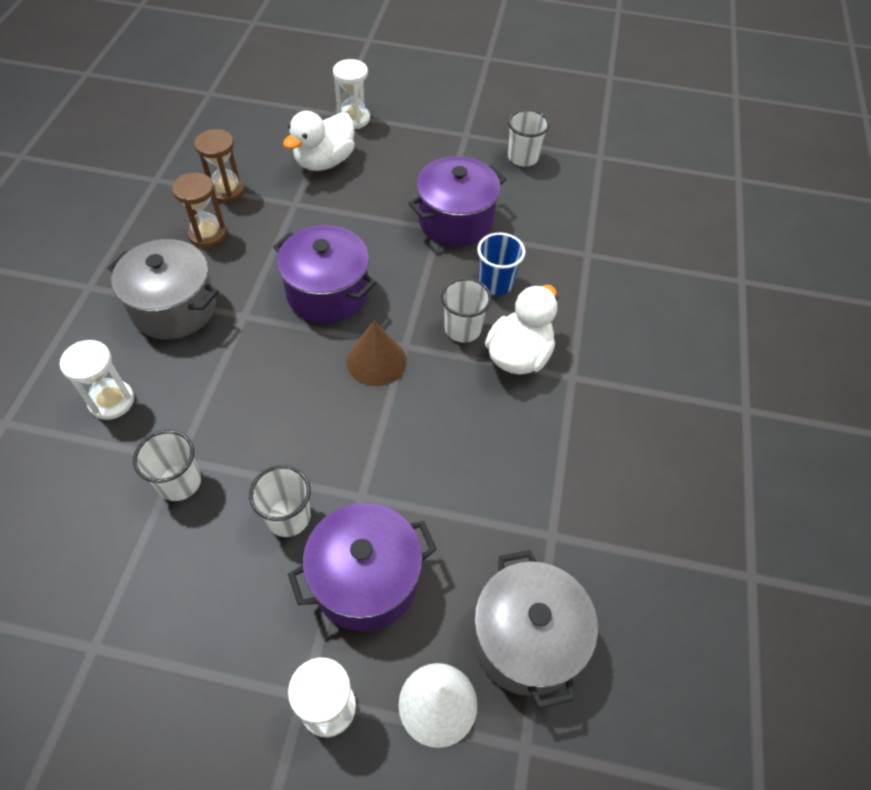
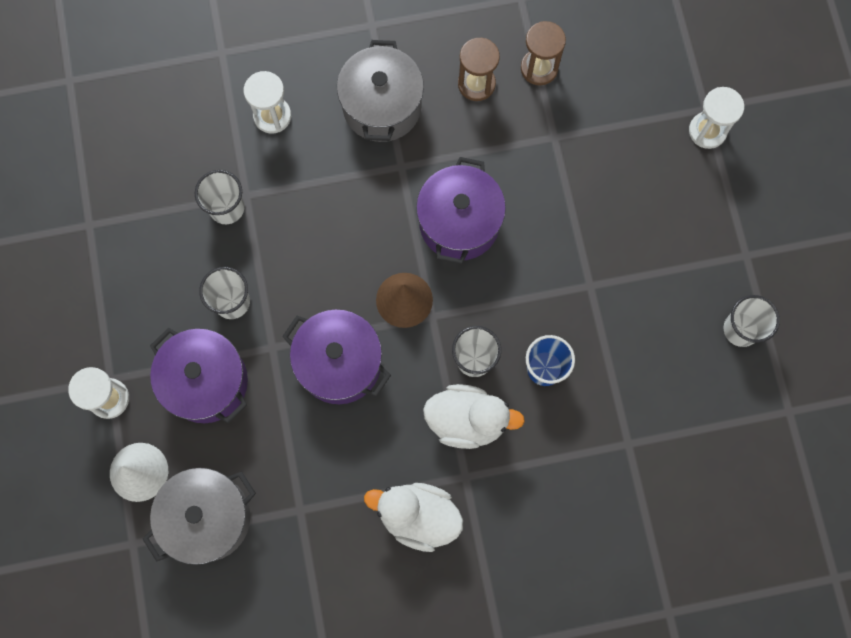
camera: 70 degrees right, 20 degrees up
white duck [283,111,355,171] -> white duck moved to [364,483,463,552]
purple pot [408,156,506,246] -> purple pot moved to [282,310,391,404]

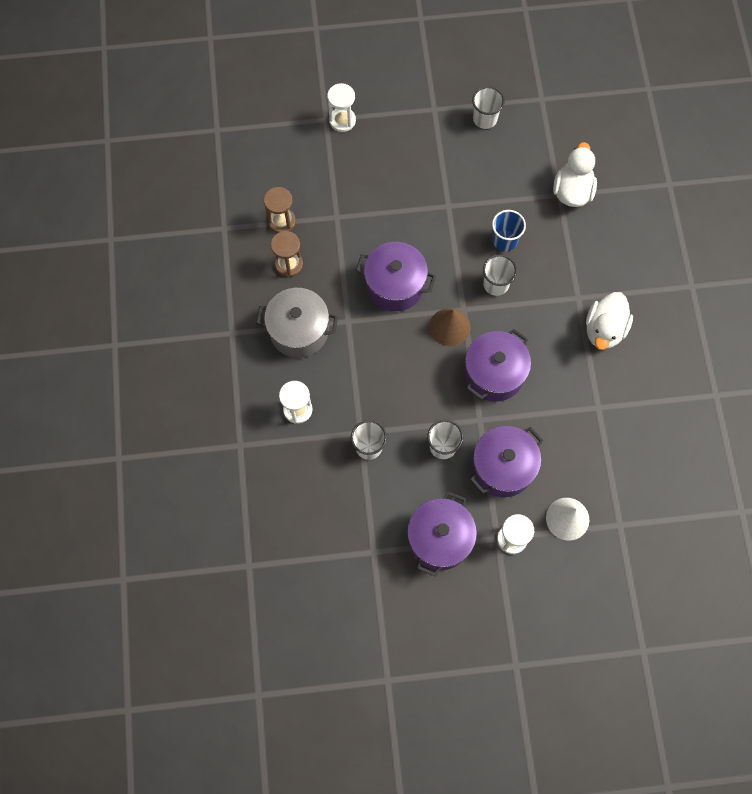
camera: 85 degrees left, 5 degrees down
grey pot [143,468,256,565] -> none
white duck [423,384,525,449] -> white duck moved to [553,142,597,207]
none -> purple pot [407,491,477,577]

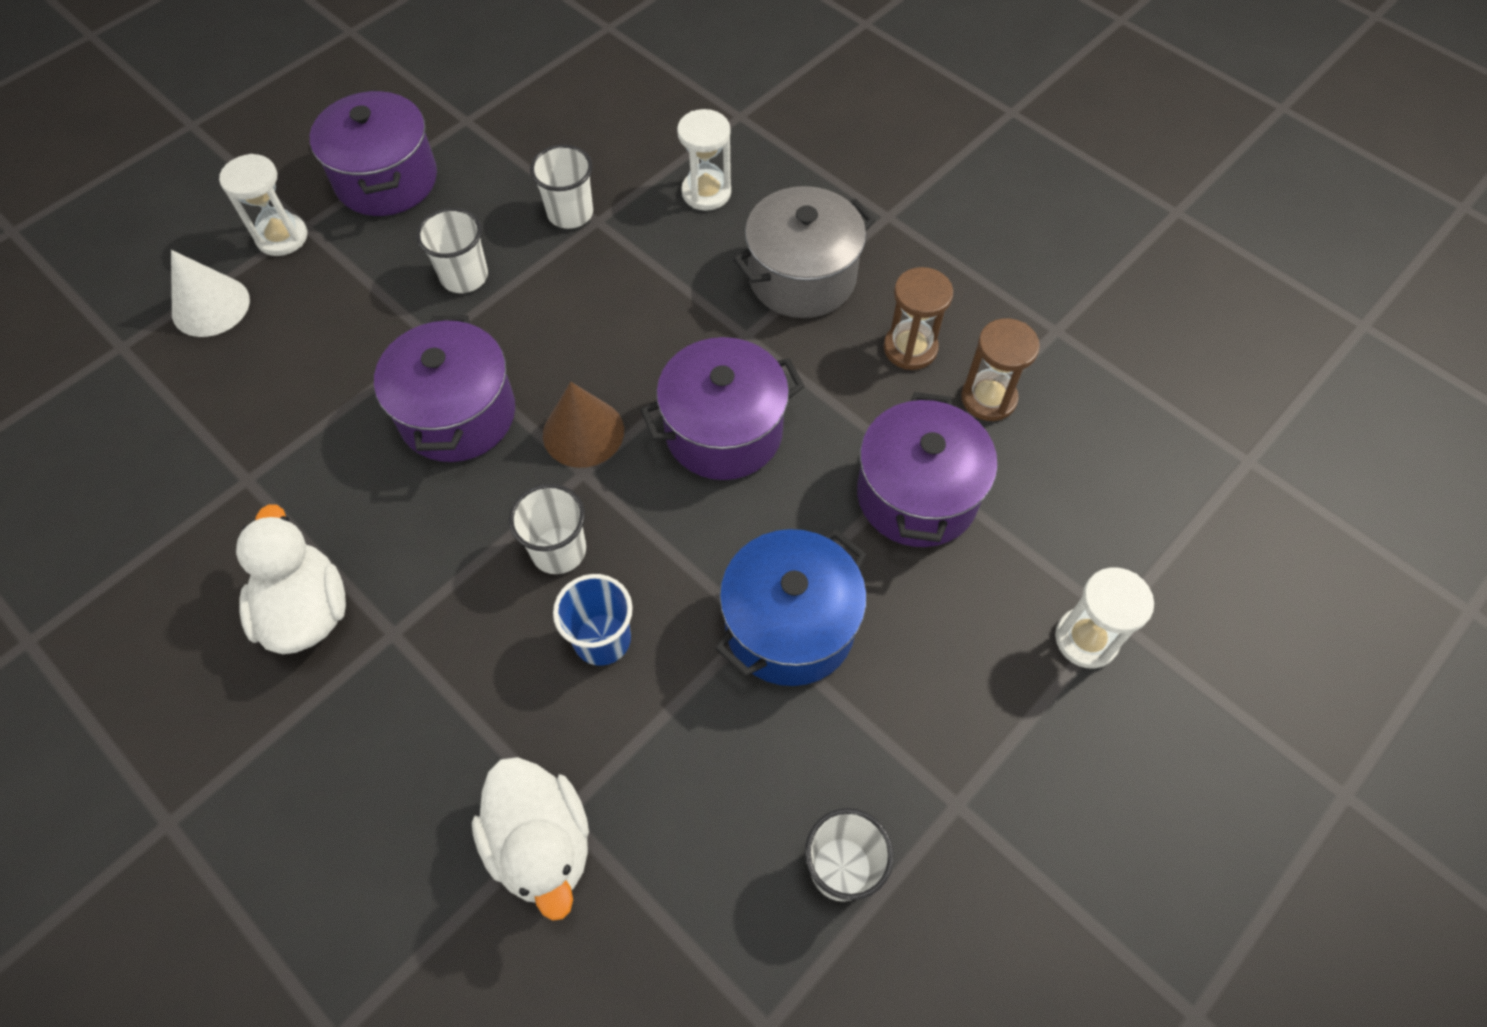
camera: 140 degrees right, 10 degrees down
purple pot [470,426,543,497] -> purple pot moved to [857,392,998,547]
none -> blue pot [715,529,867,686]

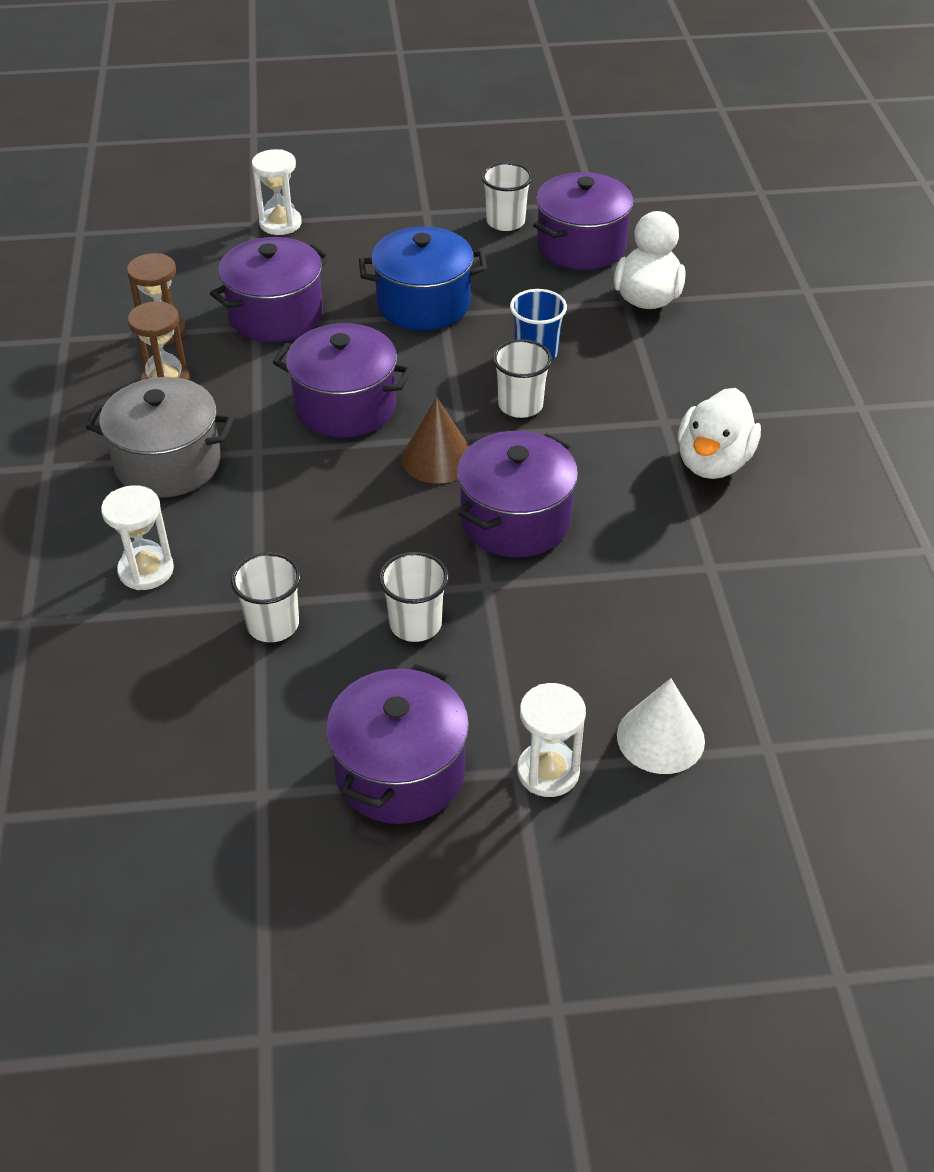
camera: 140 degrees left, 15 degrees down
none -> purple pot [533,172,634,270]

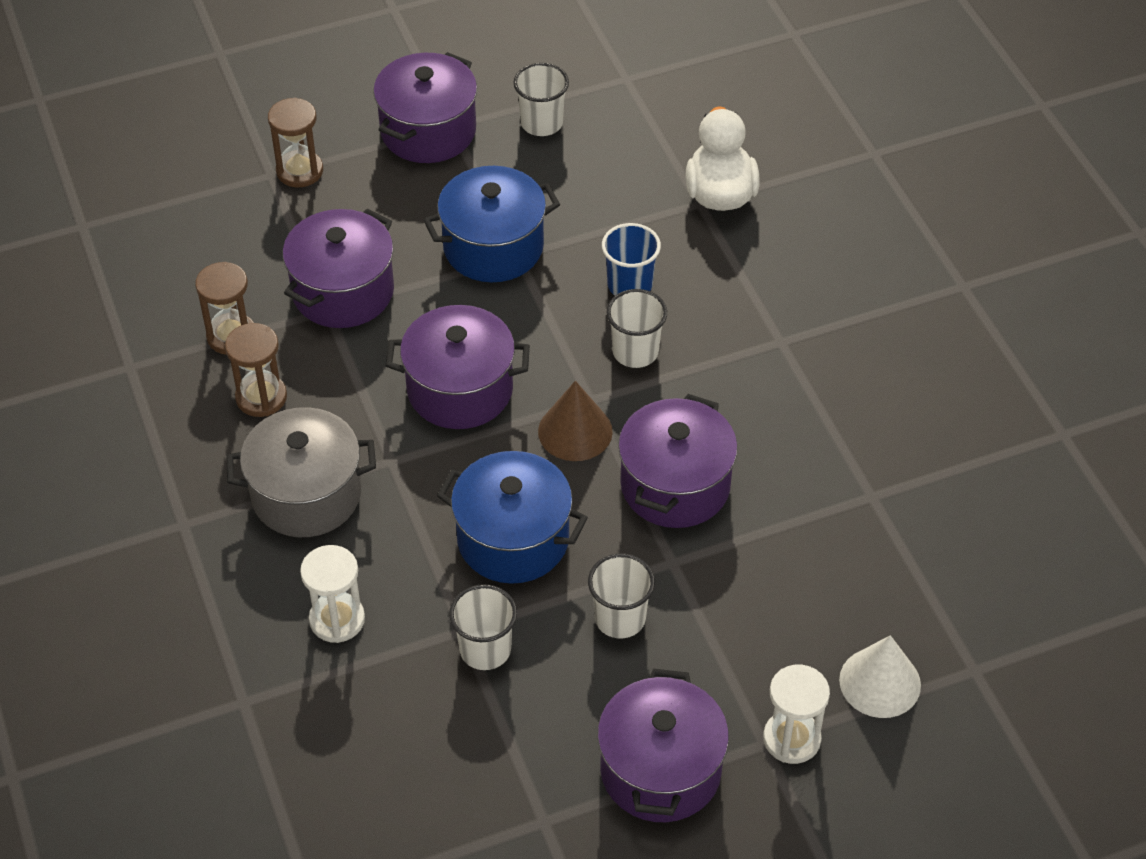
camera: 15 degrees left, 5 degrees up
white hourglass [252,149,302,235] -> brown hourglass [268,98,323,188]
purple pot [533,172,634,270] -> purple pot moved to [373,52,477,163]
white duck [678,388,761,479] -> none
none -> blue pot [437,451,588,584]

